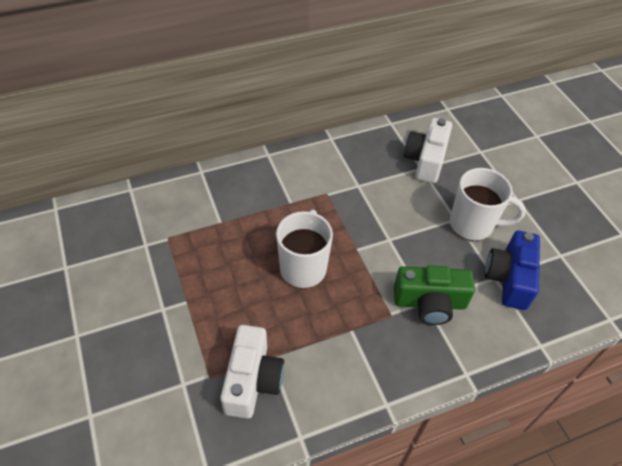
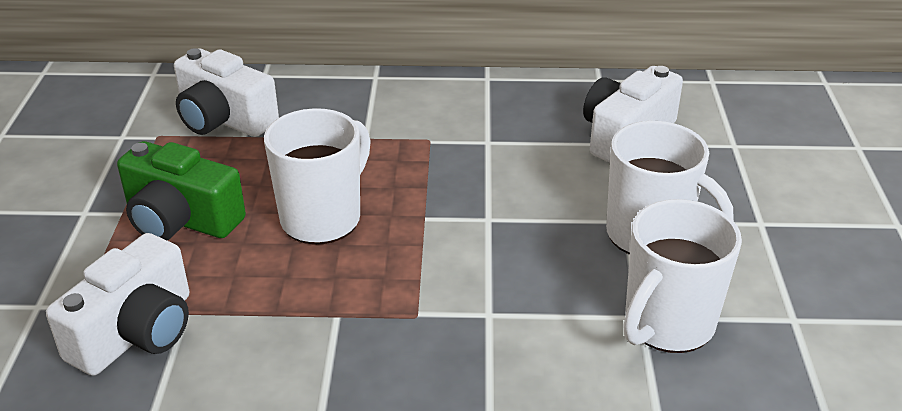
camera: 25 degrees right, 15 degrees down
green camera [394,265,475,325] -> green camera moved to [117,141,246,240]
blue camera [485,231,540,310] -> white mug [624,199,742,353]
none -> white camera [174,48,279,137]

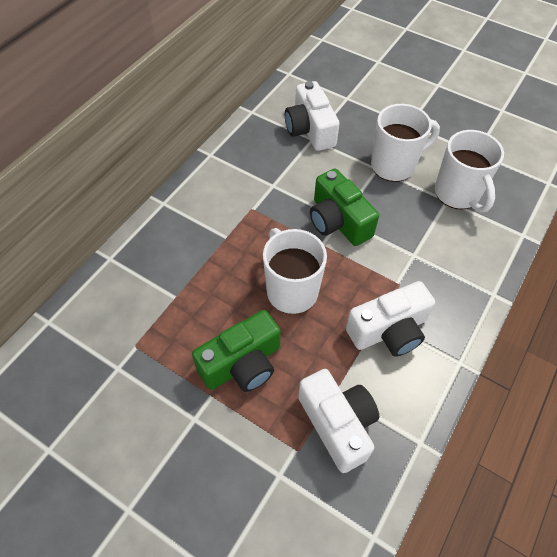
camera: 60 degrees left, 20 degrees up
white camera [174,48,279,137] -> white camera moved to [346,281,435,357]
none -> green camera [310,168,379,246]

